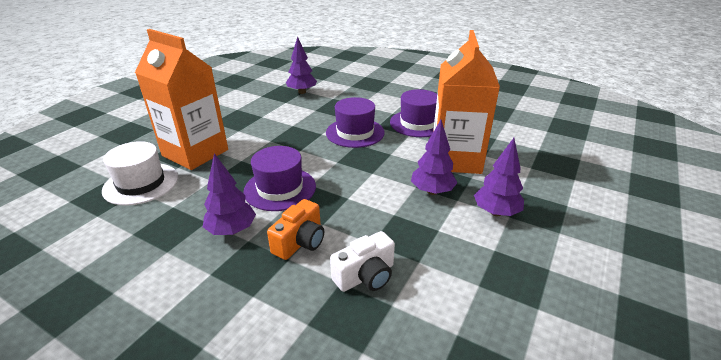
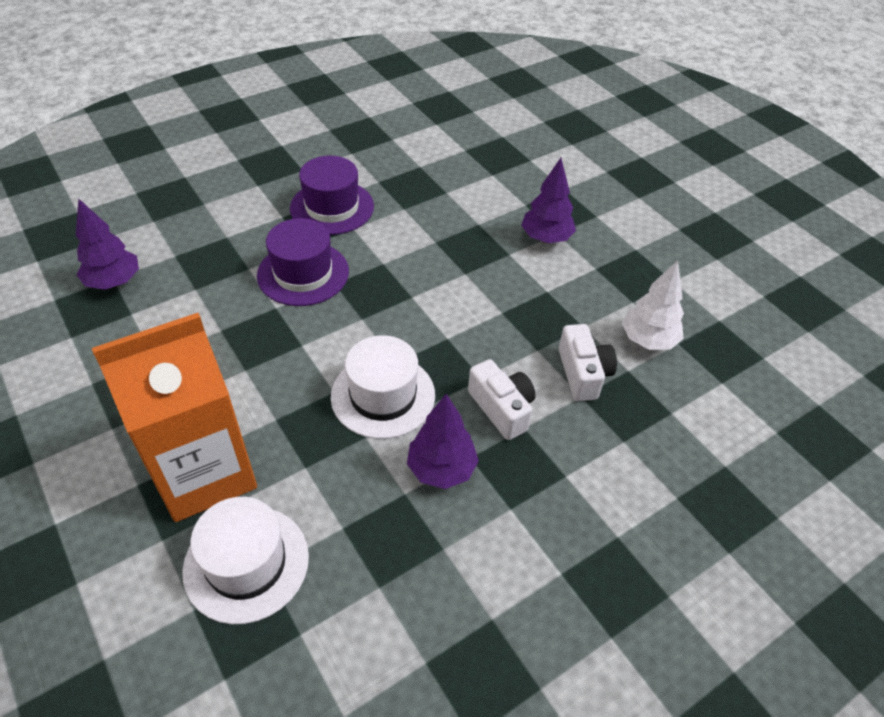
camera: 65 degrees left, 15 degrees up
purple hat [243,146,316,211] -> white hat [331,335,435,439]
orange camera [267,199,324,260] -> white camera [468,359,536,440]
purple tree [411,120,458,195] -> none
orange carton [433,30,500,174] -> none
none -> white tree [622,261,684,350]

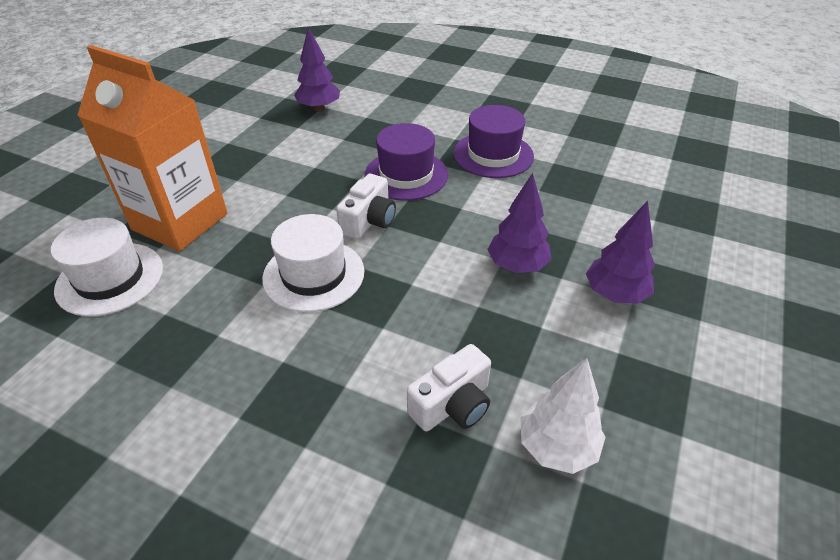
camera: 60 degrees right, 5 degrees down
purple tree [407,394,479,489] -> purple tree moved to [487,173,552,273]
white camera [468,359,536,440] -> white camera moved to [336,174,396,239]

